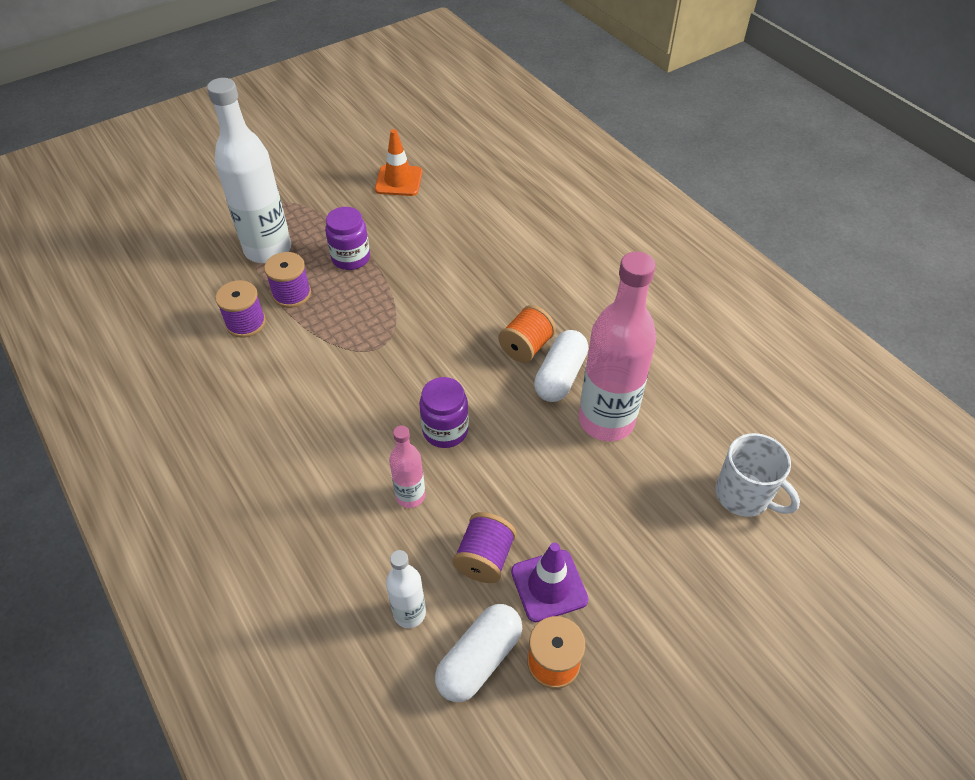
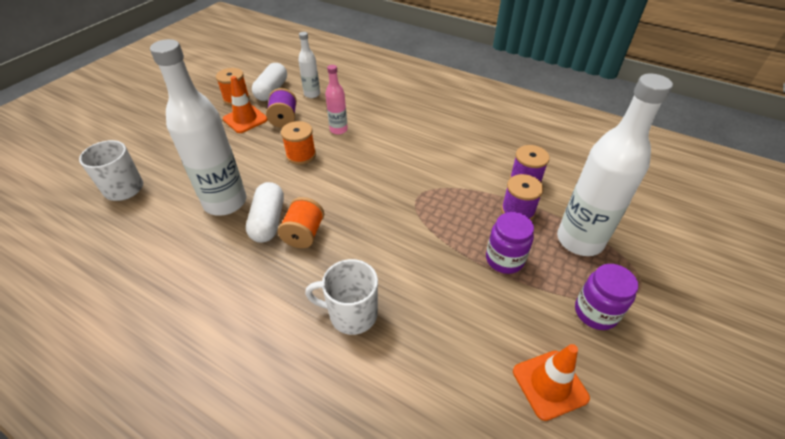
camera: 155 degrees right, 5 degrees down
purple jar [419,377,469,448] -> purple jar moved to [575,264,638,330]
purple traffic cone [511,542,588,622] -> orange traffic cone [223,76,268,133]
pink bottle [579,251,656,441] -> white bottle [150,39,246,216]
none -> orange spool [281,121,316,165]
none -> white mug [305,259,378,335]

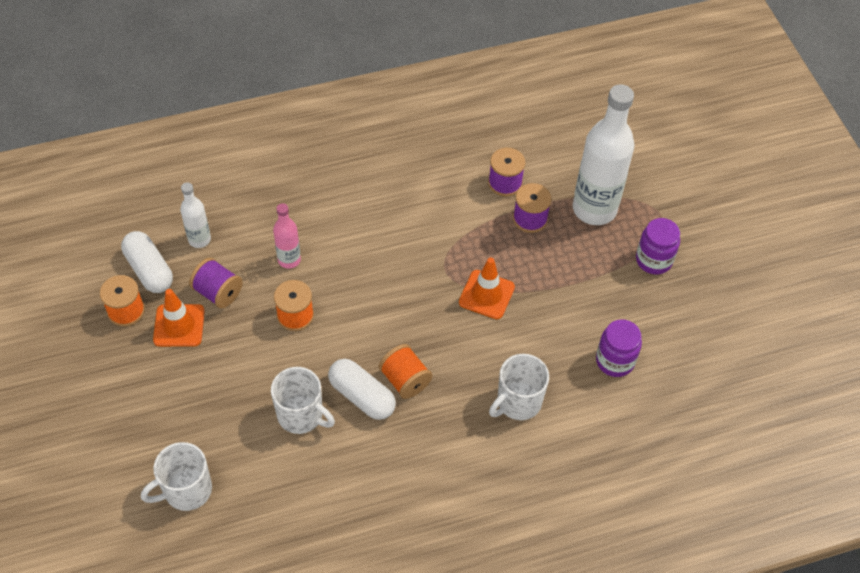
camera: 50 degrees left, 10 degrees up
white bottle [150,39,246,216] -> white mug [271,367,335,434]
purple jar [486,212,534,274] -> purple jar moved to [596,319,642,377]
orange traffic cone [513,344,590,421] -> orange traffic cone moved to [459,257,515,319]

